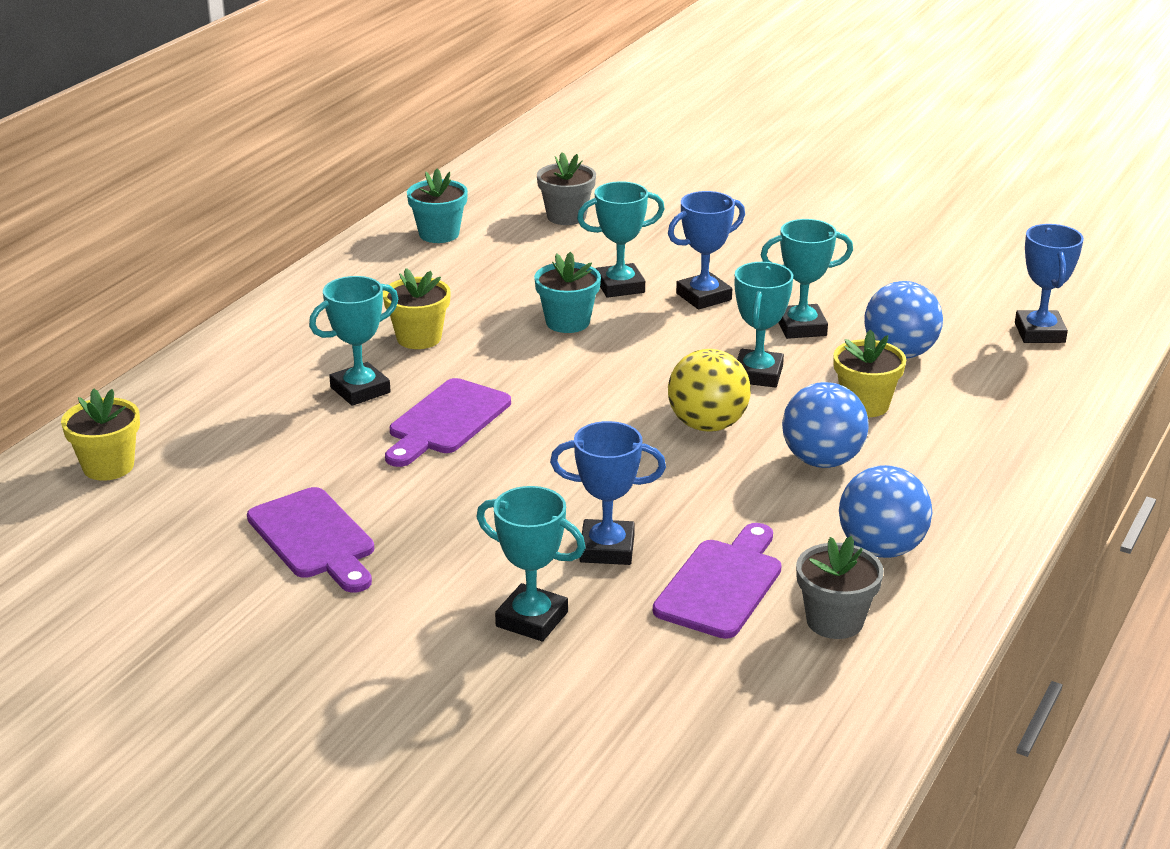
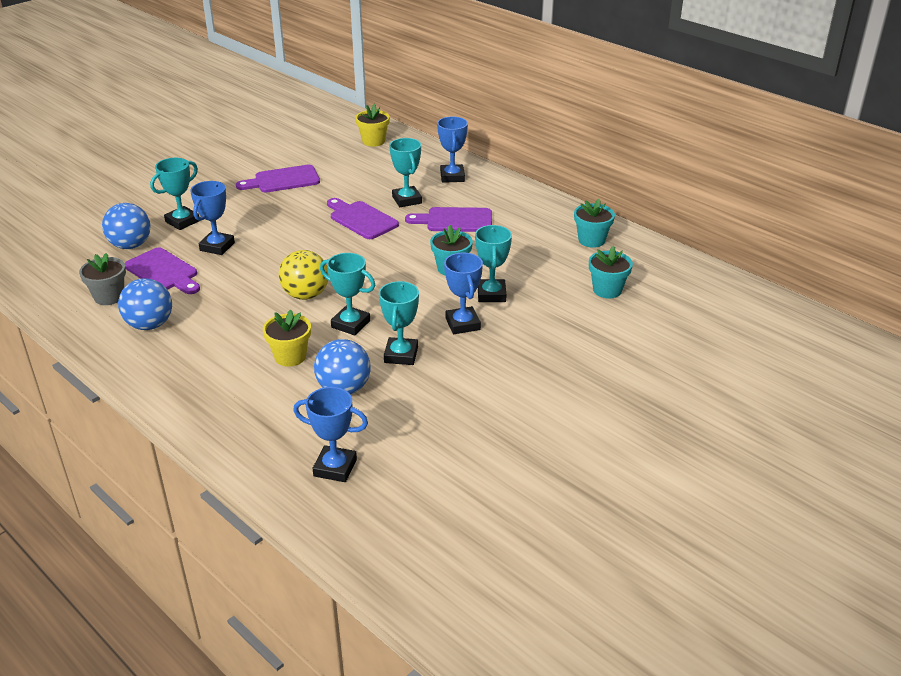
camera: 105 degrees right, 5 degrees up
yellow flower pot [383,268,451,349] -> purple cutting board [405,207,492,232]
grey flower pot [537,152,596,225] -> turquoise flower pot [589,246,633,299]
blue ball [782,382,869,468] -> blue ball moved to [102,203,151,249]
none -> blue trophy [437,116,468,183]

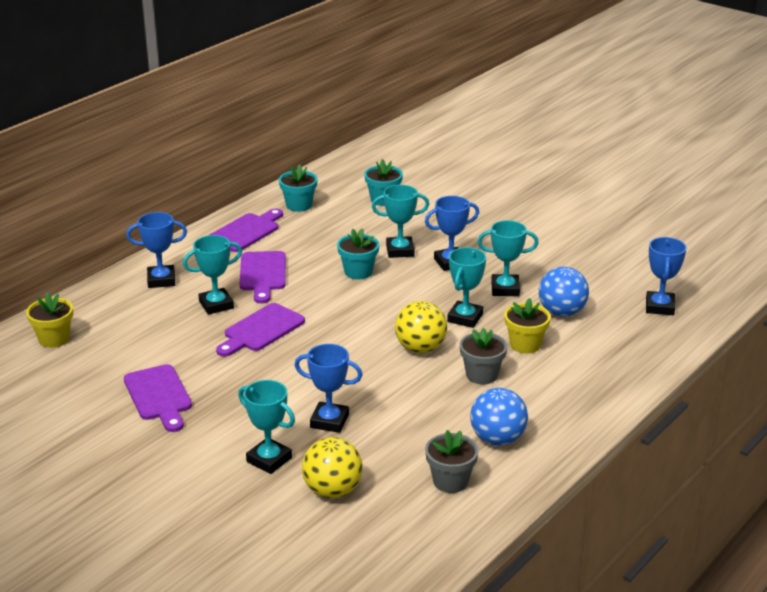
camera: 95 degrees left, 5 degrees down
blue ball [102,203,151,249] -> yellow ball [302,437,363,498]
purple cutting board [125,247,200,294] -> purple cutting board moved to [210,209,283,252]
none -> grey flower pot [460,328,507,384]

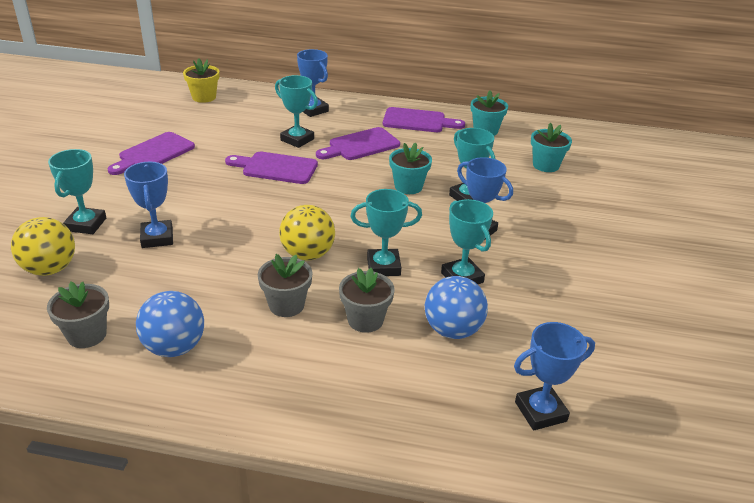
camera: 60 degrees right, 5 degrees up
yellow flower pot [504,298,551,354] -> grey flower pot [339,268,395,333]

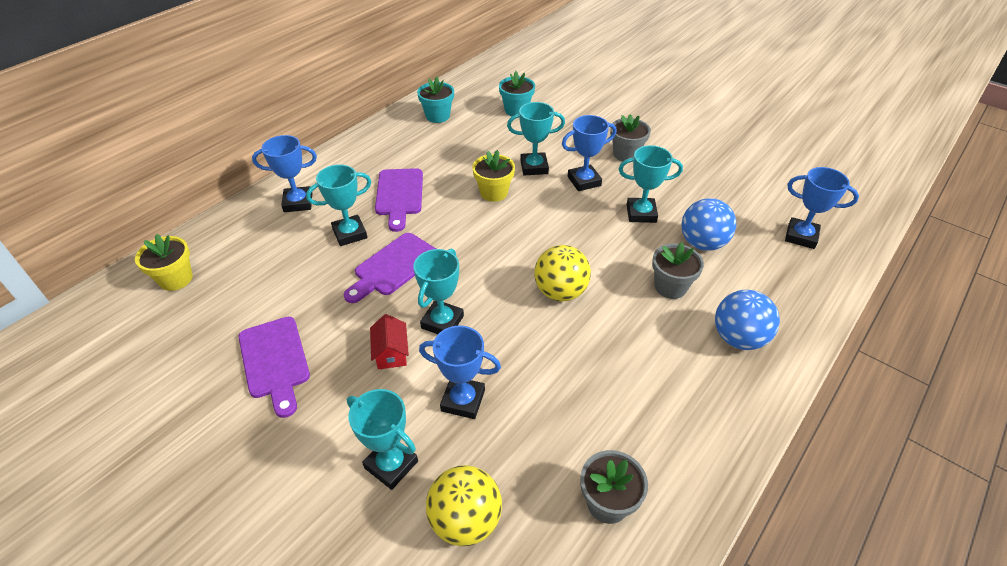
camera: 60 degrees left, 10 degrees up
blue ball [136,291,204,357] -> blue ball moved to [715,290,780,350]
grey flower pot [258,254,313,317] -> grey flower pot moved to [610,114,651,162]
turquoise trophy [351,189,422,276] -> turquoise trophy moved to [413,249,464,334]
purple cutting board [383,107,465,132] -> none
turquoise flower pot [389,142,432,194] -> yellow flower pot [472,150,515,202]
blue trophy [514,322,595,430] -> blue trophy turned 75 degrees counterclockwise [785,167,859,249]
none -> red house [370,314,409,369]

